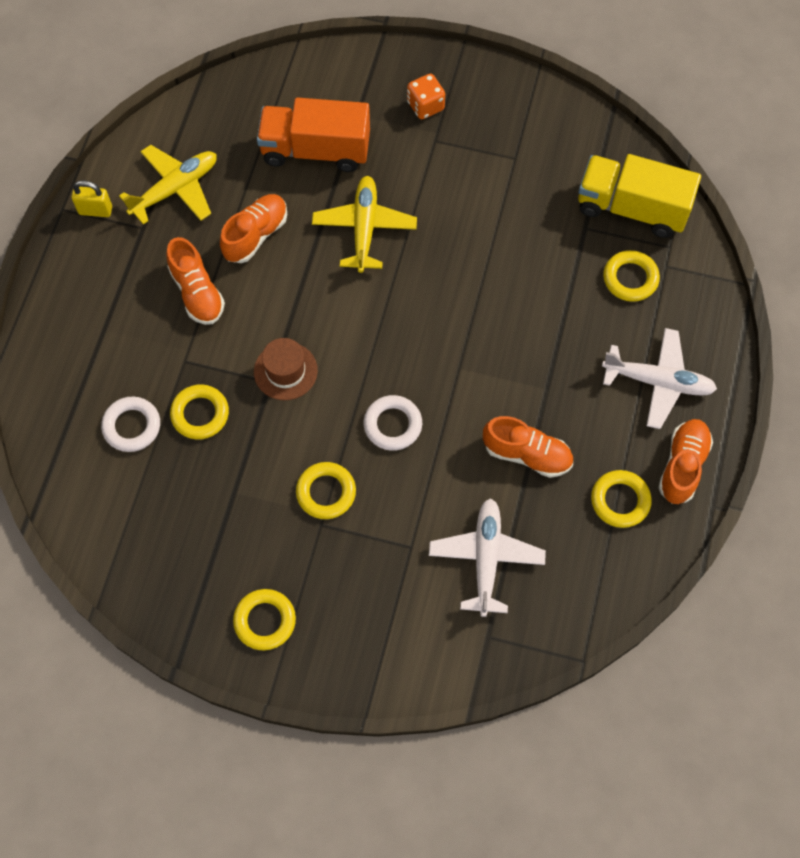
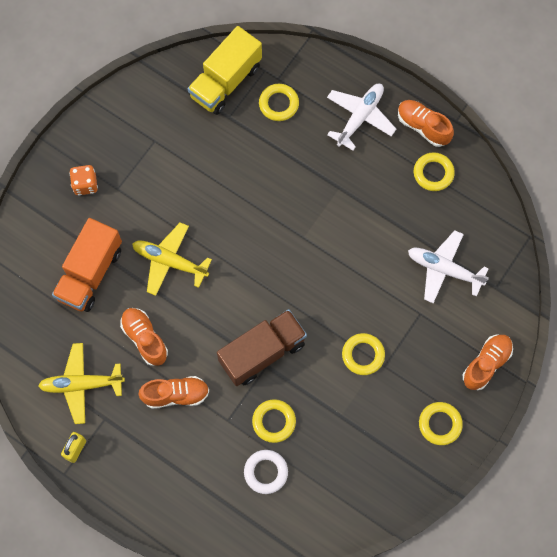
camera: 70 degrees left, 5 degrees up
yellow plane [119,145,217,224] -> yellow plane turned 75 degrees counterclockwise [38,343,125,424]
brown hat [254,338,318,400] -> brown truck [217,309,307,386]
white ring [364,395,422,451] -> none
orange shoe [483,416,573,478] -> orange shoe moved to [463,335,513,390]

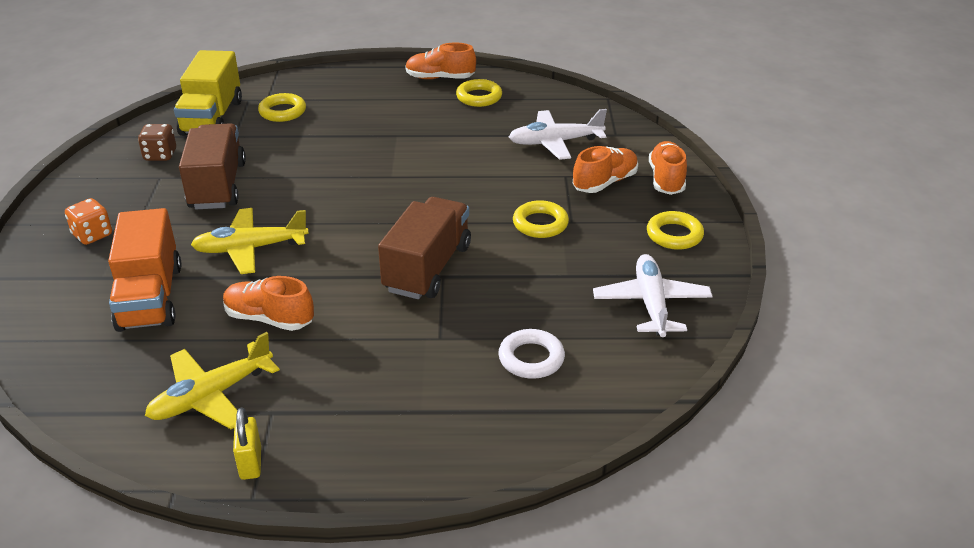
camera: 35 degrees left, 35 degrees down
orange shoe [138,376,209,409] -> orange shoe moved to [573,146,638,193]
yellow ring [252,399,296,443] -> none
white plane [327,84,396,151] -> white plane moved to [593,254,713,337]
none -> brown dice [138,124,176,161]
none -> brown truck [179,123,246,209]

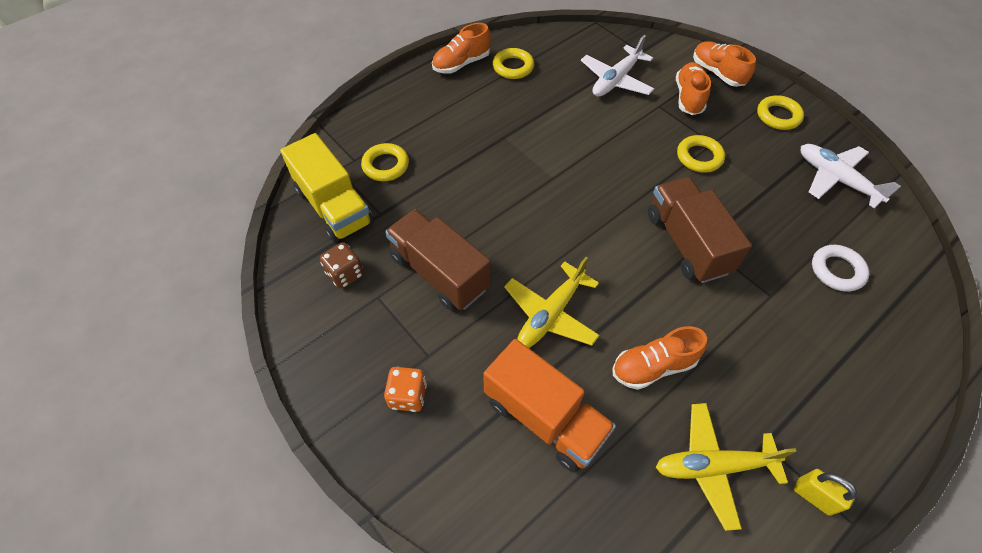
camera: 40 degrees left, 20 degrees up
yellow plane [145,332,280,429] -> yellow plane turned 75 degrees clockwise [655,403,797,531]

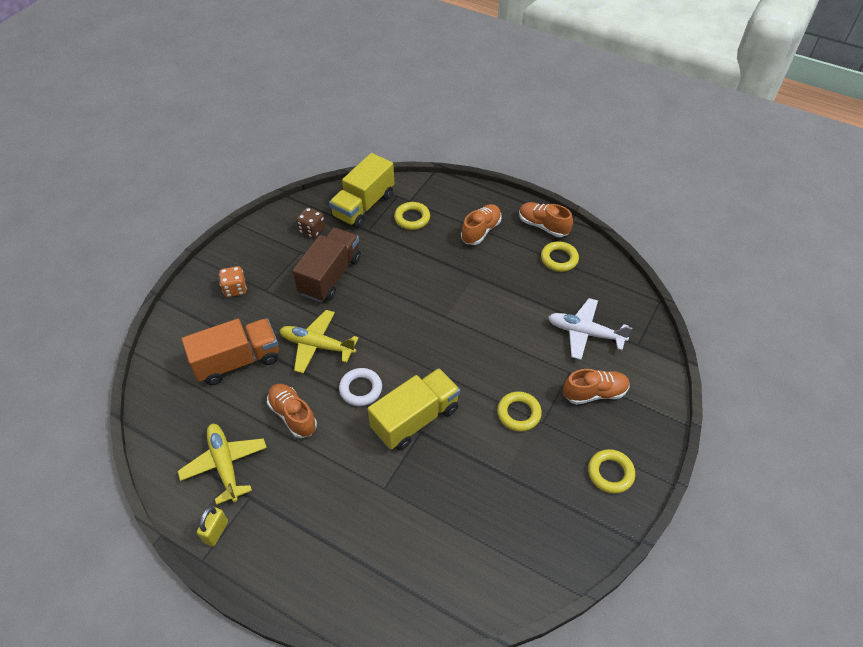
camera: 70 degrees right, 5 degrees down
orange truck [483,339,616,473] -> orange truck turned 135 degrees counterclockwise [182,318,279,385]
brown truck [648,177,752,283] -> yellow truck [368,368,460,450]
orange shoe [693,41,756,87] -> orange shoe moved to [461,204,502,245]
white plane [801,144,901,208] -> none
white ring [812,245,869,292] -> white ring moved to [339,368,382,406]

